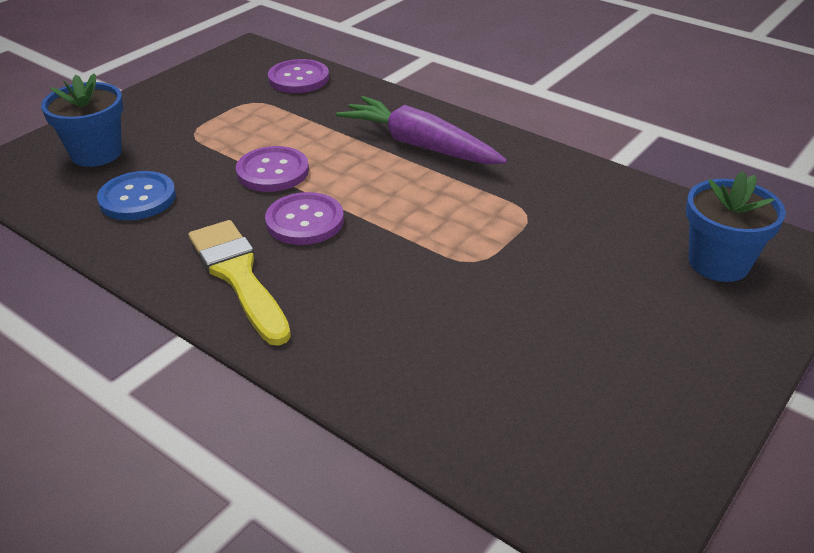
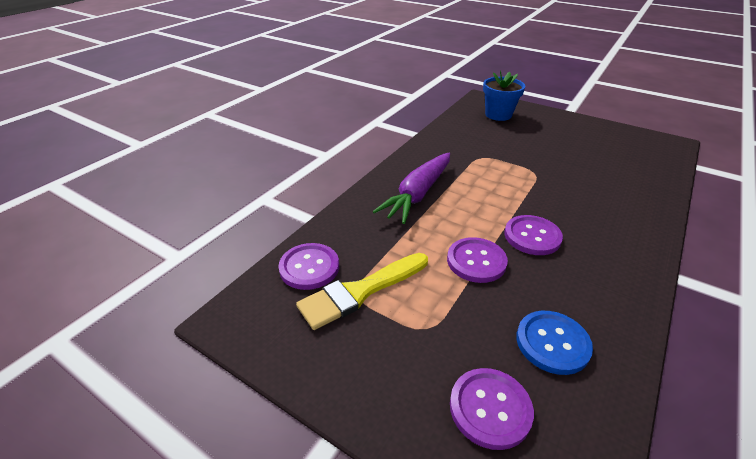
camera: 95 degrees left, 0 degrees up
blue flower pot [41,73,123,167] -> purple button [450,368,534,450]
yellow brush [189,220,291,346] -> yellow brush moved to [296,253,428,330]

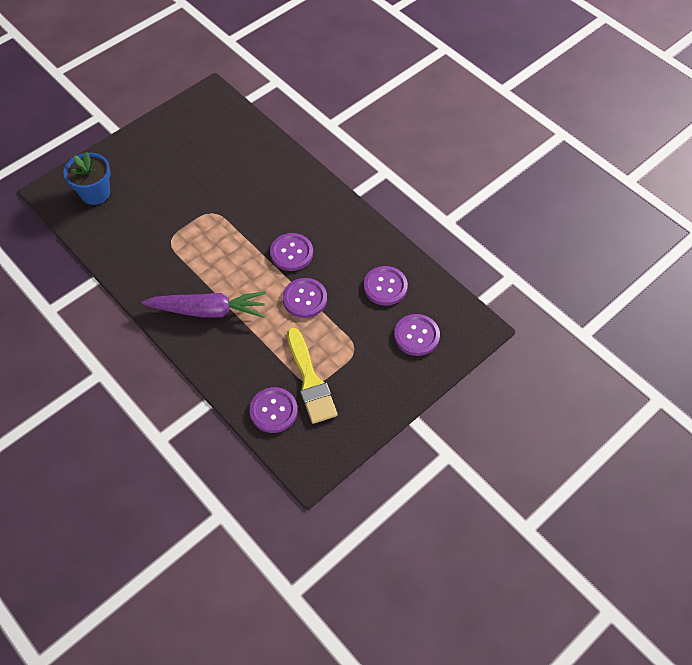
camera: 75 degrees left, 20 degrees up
purple carrot [373,153,450,224] -> purple carrot turned 45 degrees counterclockwise [142,292,266,318]
blue button [516,311,593,375] -> purple button [363,266,408,306]

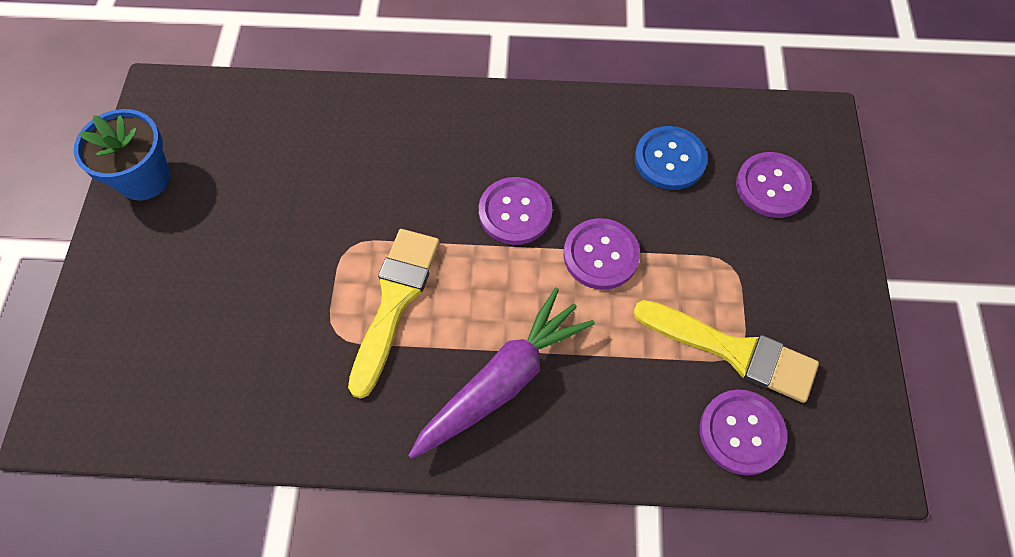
camera: 45 degrees left, 5 degrees up
blue flower pot [63,152,111,205] -> blue flower pot moved to [74,109,170,200]
purple button [363,266,408,306] -> blue button [635,126,708,190]
none -> yellow brush [348,229,440,399]

